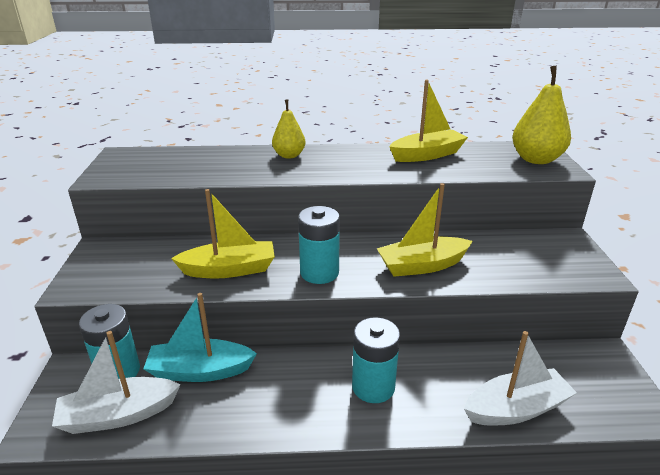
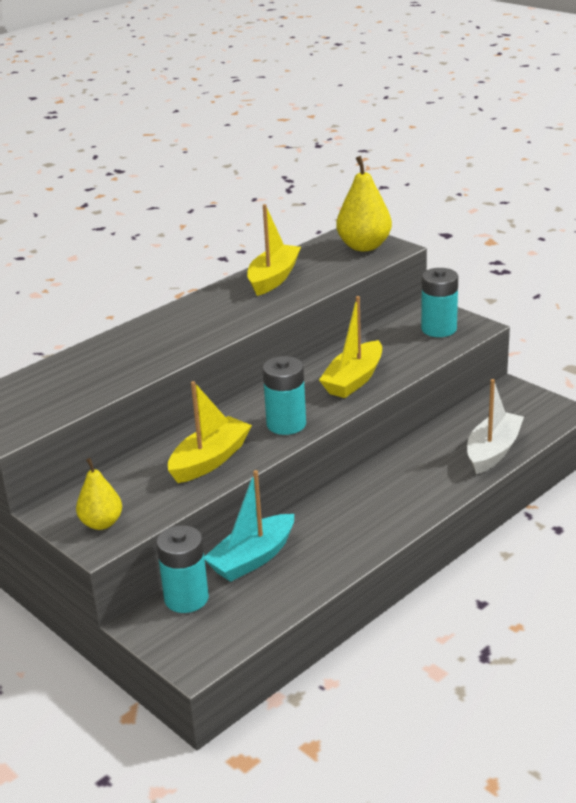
camera: 40 degrees left, 0 degrees up
white boat [52,331,181,434] -> none
yellow pear [272,100,305,159] -> yellow pear moved to [76,458,122,530]
turquoise battery [352,317,400,403] -> turquoise battery moved to [421,268,458,337]

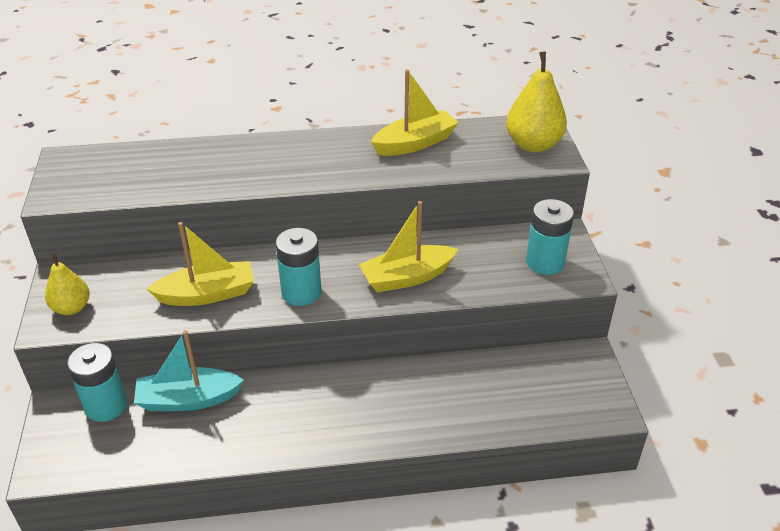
camera: 35 degrees right, 10 degrees up
white boat [467,379,524,474] -> none

